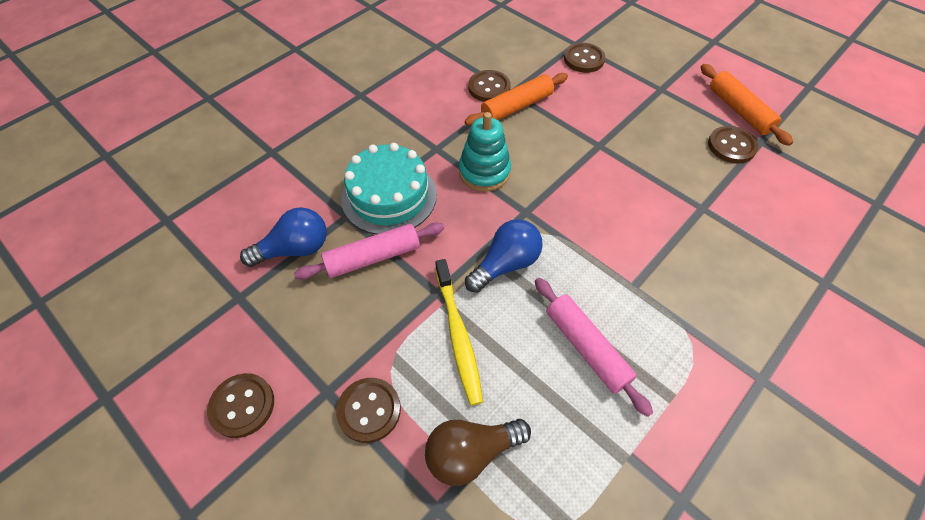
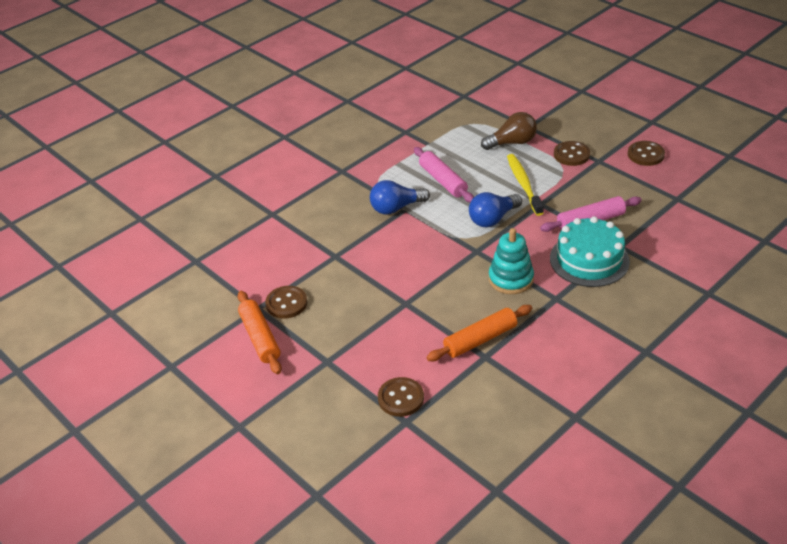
camera: 175 degrees left, 15 degrees down
blue light bulb [240,207,327,267] -> blue light bulb moved to [370,180,430,214]
brown button [468,70,511,102] -> none

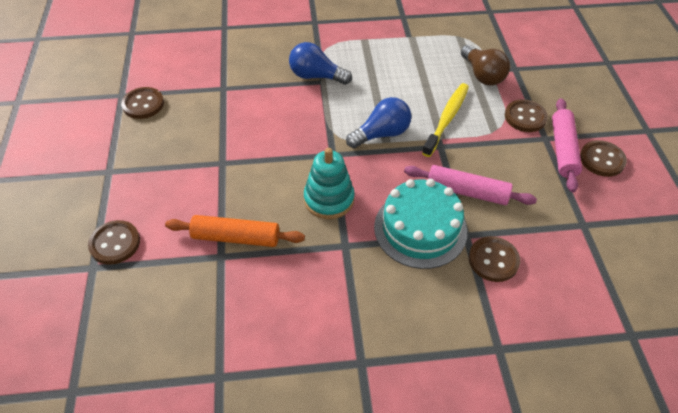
camera: 35 degrees right, 10 degrees up
orange rolling pin [238,291,282,374] -> none
pink rolling pin [414,147,474,202] -> pink rolling pin moved to [552,98,582,192]
blue light bulb [469,192,522,227] -> blue light bulb turned 150 degrees clockwise [346,97,411,148]
brown light bulb [481,112,537,150] -> brown light bulb turned 45 degrees clockwise [461,45,510,86]
none -> brown button [469,236,520,282]

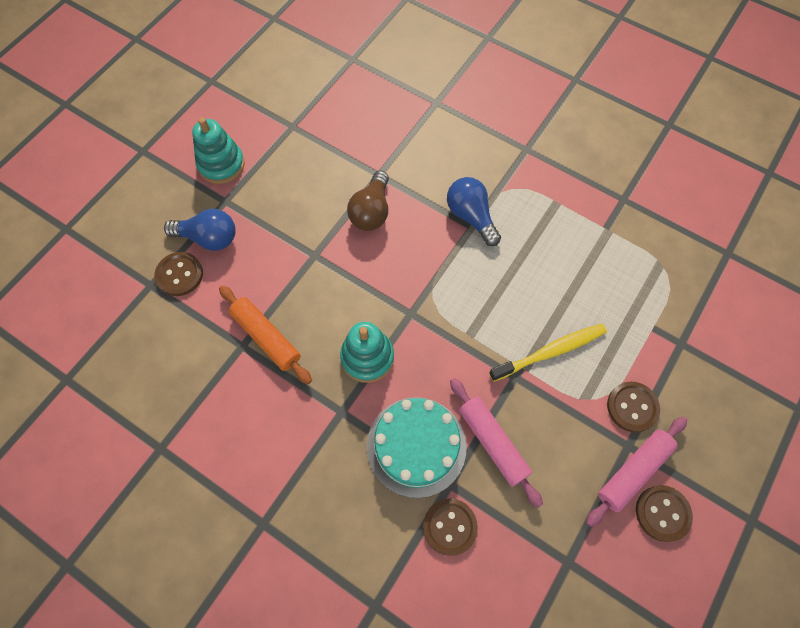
camera: 40 degrees right, 15 degrees up
brown button [121,87,164,119] -> none
blue light bulb [346,97,411,148] -> blue light bulb moved to [164,209,236,251]
brown light bulb [461,45,510,86] -> brown light bulb moved to [347,170,389,231]
none -> turquoise stacking toy [192,117,245,184]

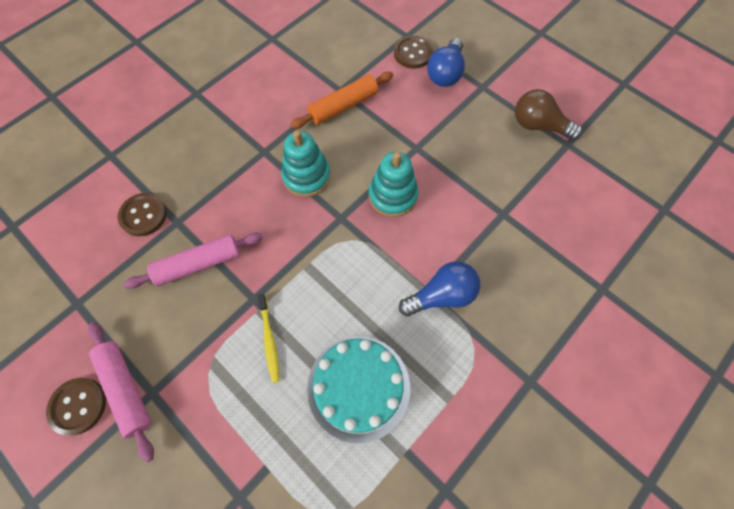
camera: 100 degrees right, 0 degrees up
turquoise stacking toy [192,117,245,184] -> turquoise stacking toy moved to [369,152,419,217]
brown light bulb [347,170,389,231] -> brown light bulb moved to [515,89,582,140]
turquoise cake [367,397,466,498] -> turquoise cake moved to [307,336,410,444]
yellow toothbrush [489,323,607,382] -> yellow toothbrush [258,294,280,383], size x0.65
brown button [607,382,660,433] -> none

